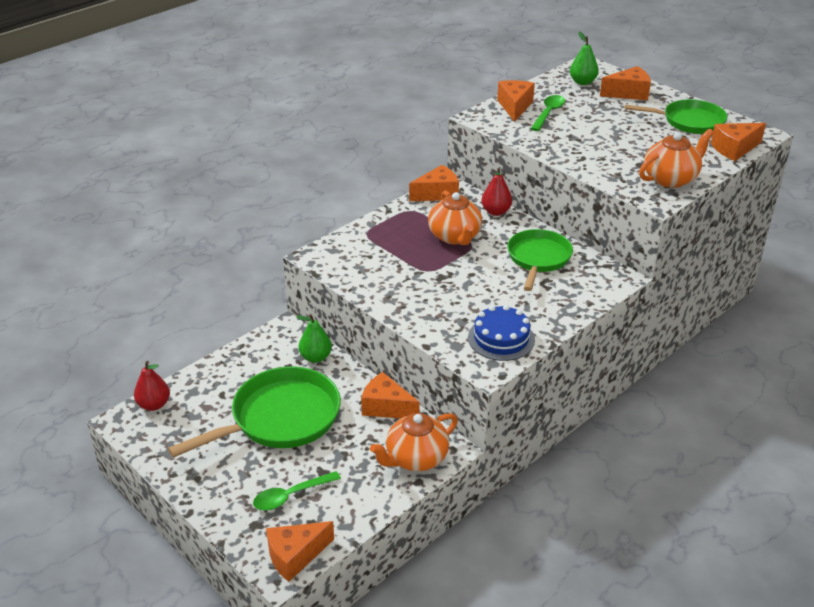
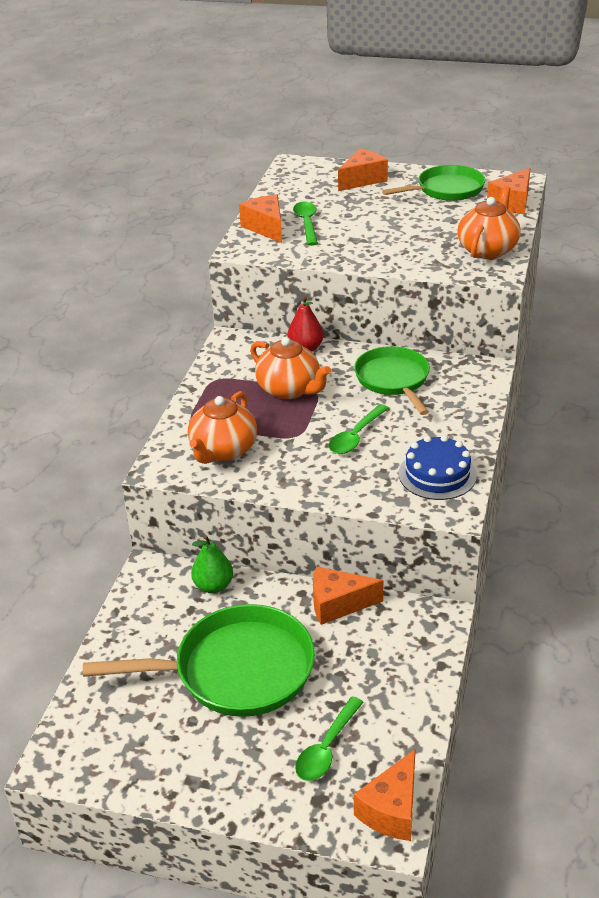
camera: 30 degrees left, 0 degrees up
red pear [134,361,170,411] -> none
green pan [168,366,341,458] -> green pan turned 60 degrees clockwise [83,604,315,717]
orange teapot [370,413,458,471] -> orange teapot moved to [188,391,257,464]
orange cheese [409,165,459,201] -> none
green pear [570,32,599,85] -> none
none -> green spoon [329,404,389,454]

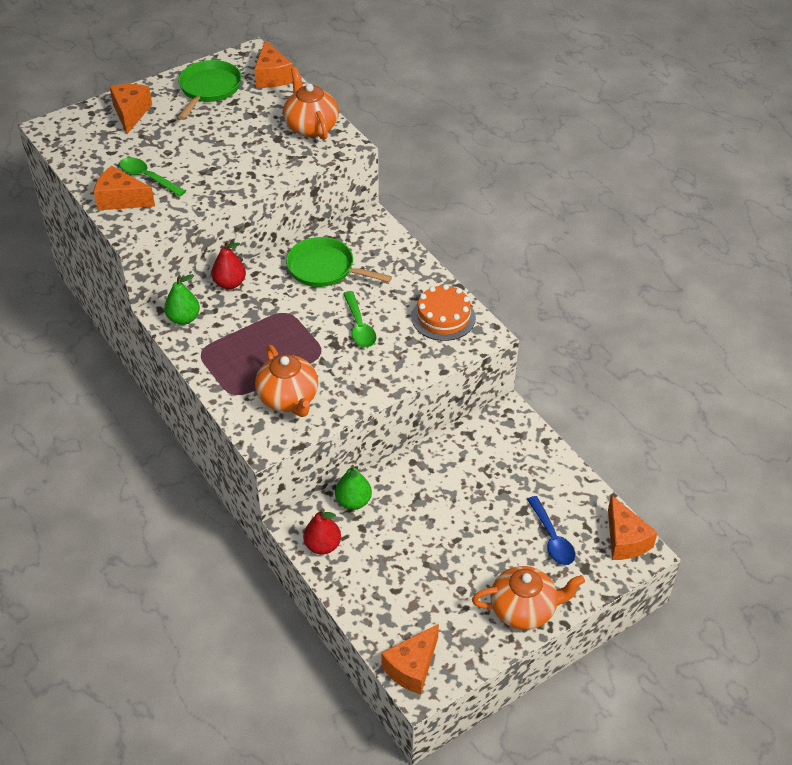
camera: 50 degrees left, 10 degrees up
green pan [83,604,315,717] -> none
orange teapot [250,337,331,399] -> orange teapot moved to [472,566,585,630]
green spoon [295,696,363,781] -> blue spoon [527,496,575,565]
orange cheese [313,567,383,625] -> orange cheese moved to [381,624,439,694]
blue cake [399,435,477,500] -> orange cake [412,284,476,341]
none -> green pear [164,274,200,325]
none -> red pear [303,508,341,554]

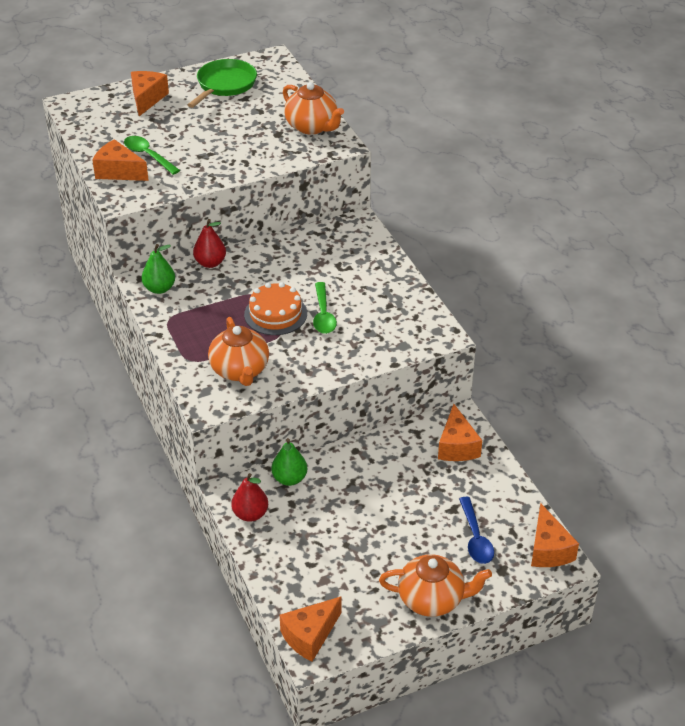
camera: 10 degrees right, 5 degrees down
orange cheese [254,40,293,88] -> orange cheese moved to [438,404,482,461]
orange teapot [283,67,339,140] -> orange teapot turned 150 degrees clockwise [283,82,344,135]
green pan [286,237,392,287] -> none
orange cake [412,284,476,341] -> orange cake moved to [244,282,307,335]

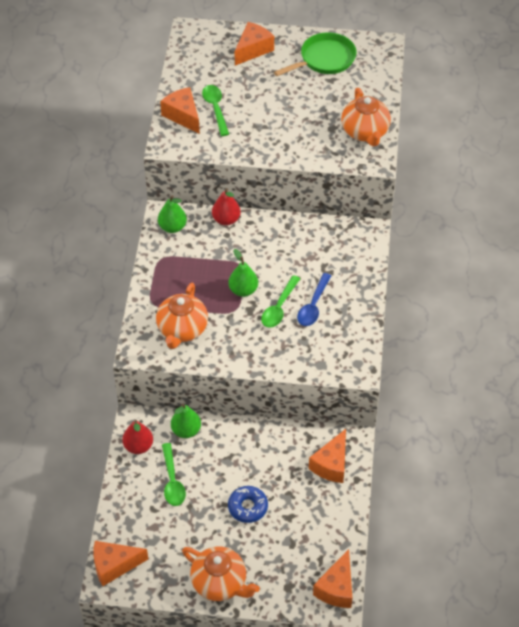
camera: 30 degrees right, 10 degrees up
orange cake [244,282,307,335] -> green pear [228,249,258,297]
blue spoon [459,497,494,564] -> blue spoon moved to [297,273,331,326]
none -> green spoon [162,443,186,506]
none -> blue donut [228,486,268,523]

